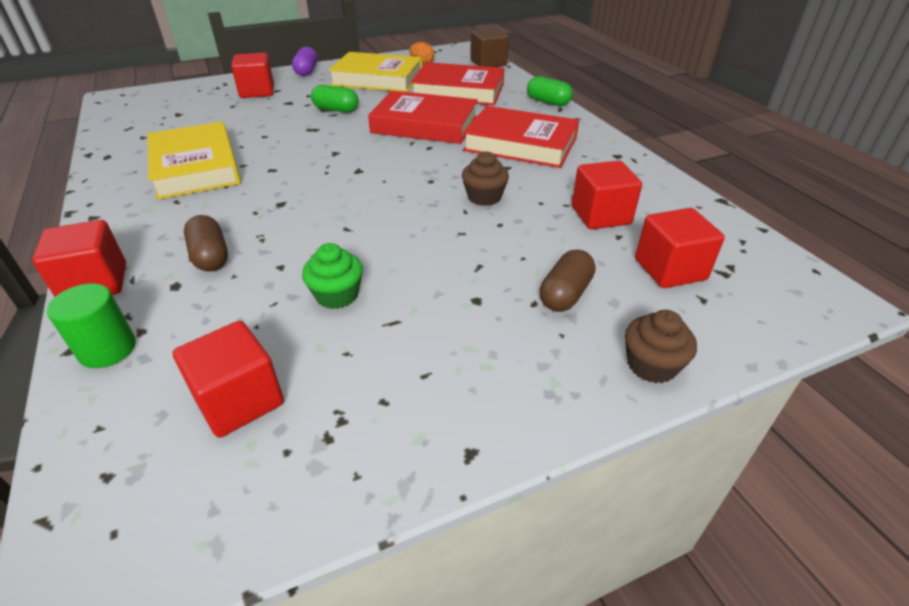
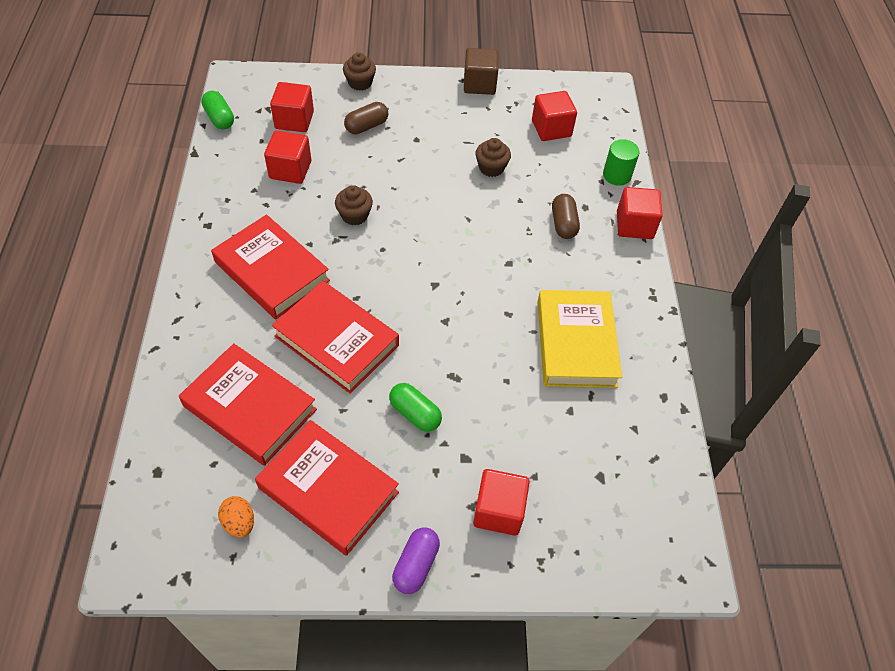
camera: 160 degrees left, 15 degrees up
green cupcake [302,243,363,309] -> brown cupcake [475,138,511,177]
yellow book [328,52,422,92] -> red book [255,420,399,556]
brown cube [470,27,509,67] -> brown cube moved to [464,48,498,95]
green capsule [527,76,573,106] -> green capsule moved to [201,91,234,130]

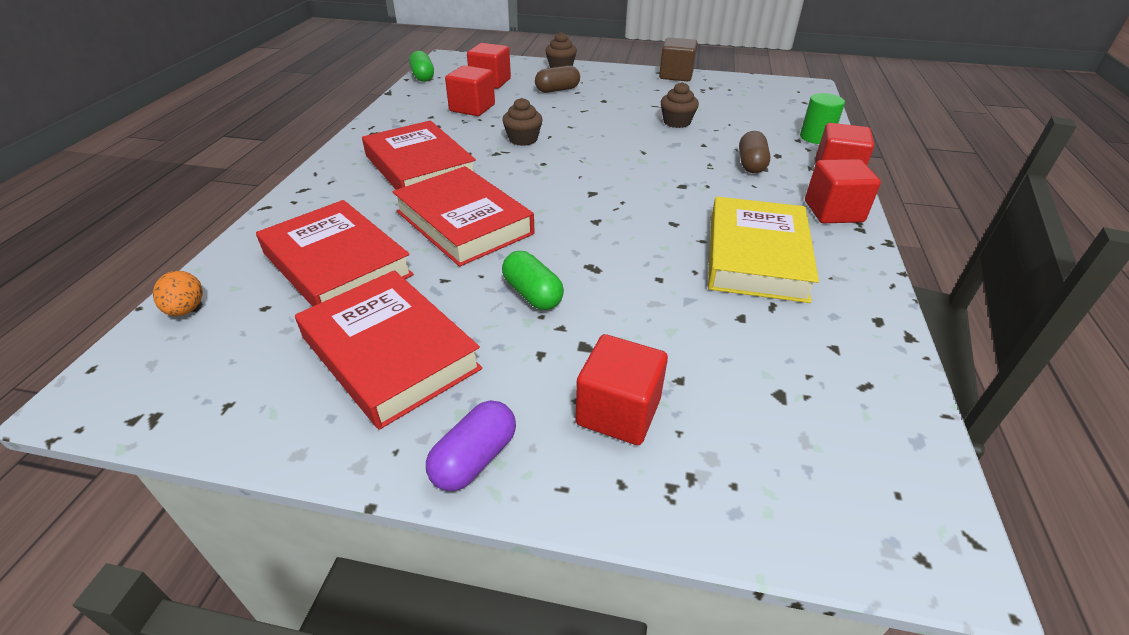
camera: 15 degrees right, 15 degrees down
orange egg [218,496,254,538] -> orange egg moved to [153,271,203,316]
red cube [532,91,577,141] -> red cube moved to [805,159,881,223]

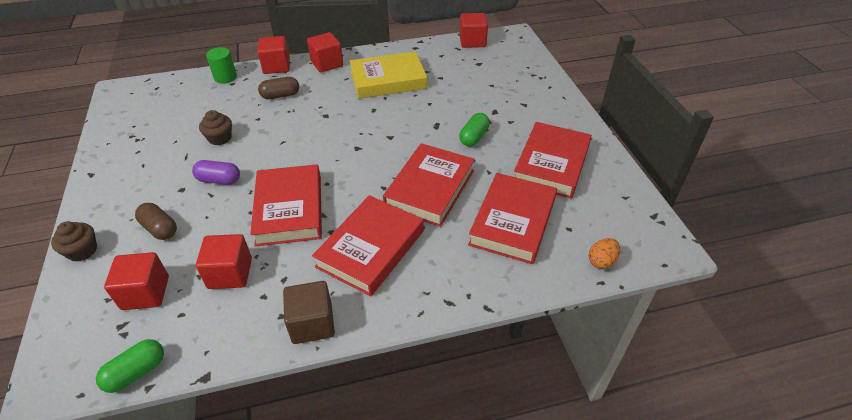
camera: 115 degrees left, 5 degrees up
purple capsule [426,400,516,491] -> purple capsule moved to [192,160,240,185]
brown cupcake [502,98,542,146] -> red book [250,164,322,247]
red cube [575,334,668,445] -> red cube moved to [460,13,488,48]
brown cube [659,37,698,81] -> brown cube moved to [283,281,335,344]

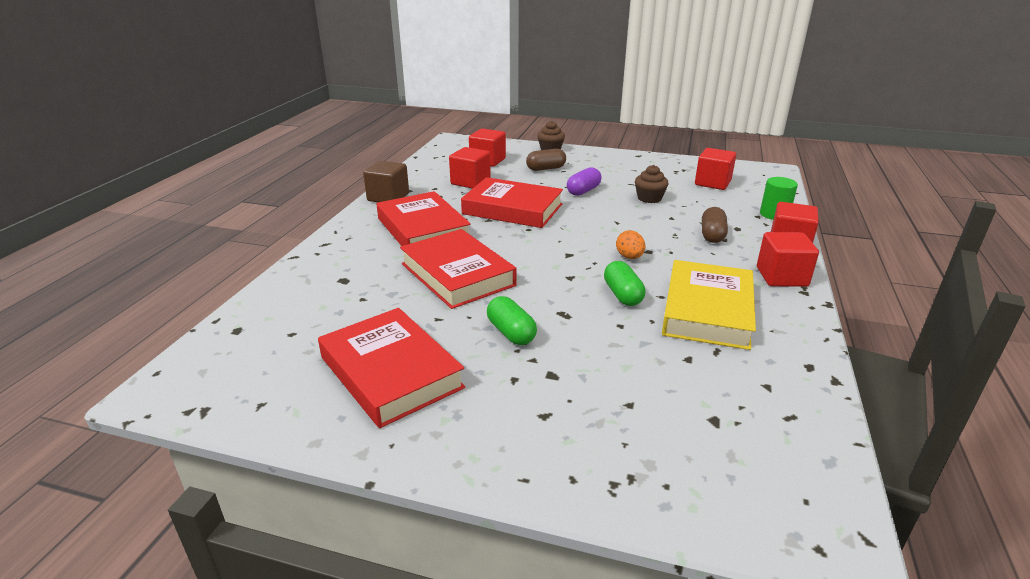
camera: 120 degrees right, 15 degrees down
green capsule [96,339,164,393] -> green capsule moved to [604,261,645,306]
red cube [460,13,488,48] -> red cube moved to [695,148,736,190]
red book [468,173,557,264] -> none
orange egg [589,238,620,269] -> orange egg moved to [616,230,645,259]

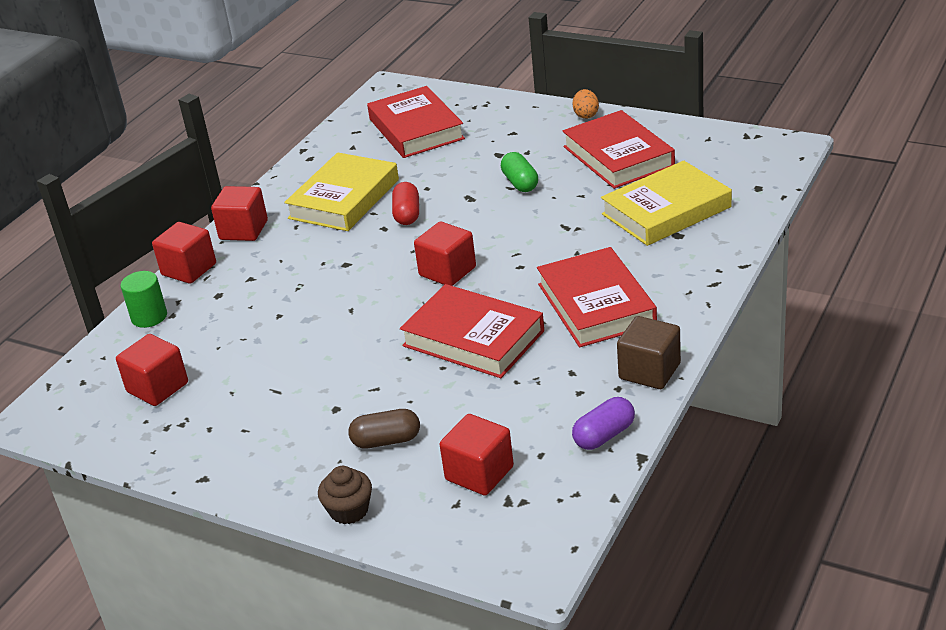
camera: 165 degrees left, 5 degrees up
red book [400,229,517,309] -> red book moved to [367,86,465,158]
red cube [449,147,491,189] -> red cube moved to [414,221,476,286]
purple capsule [567,167,602,196] -> purple capsule moved to [572,397,635,450]
green capsule [604,261,645,306] -> red capsule [392,182,419,225]
orange egg [616,230,645,259] -> orange egg moved to [572,89,599,119]
brown cupcake [635,165,669,203] -> none
brown capsule [702,207,728,243] -> none
none -> yellow book [601,161,732,246]

